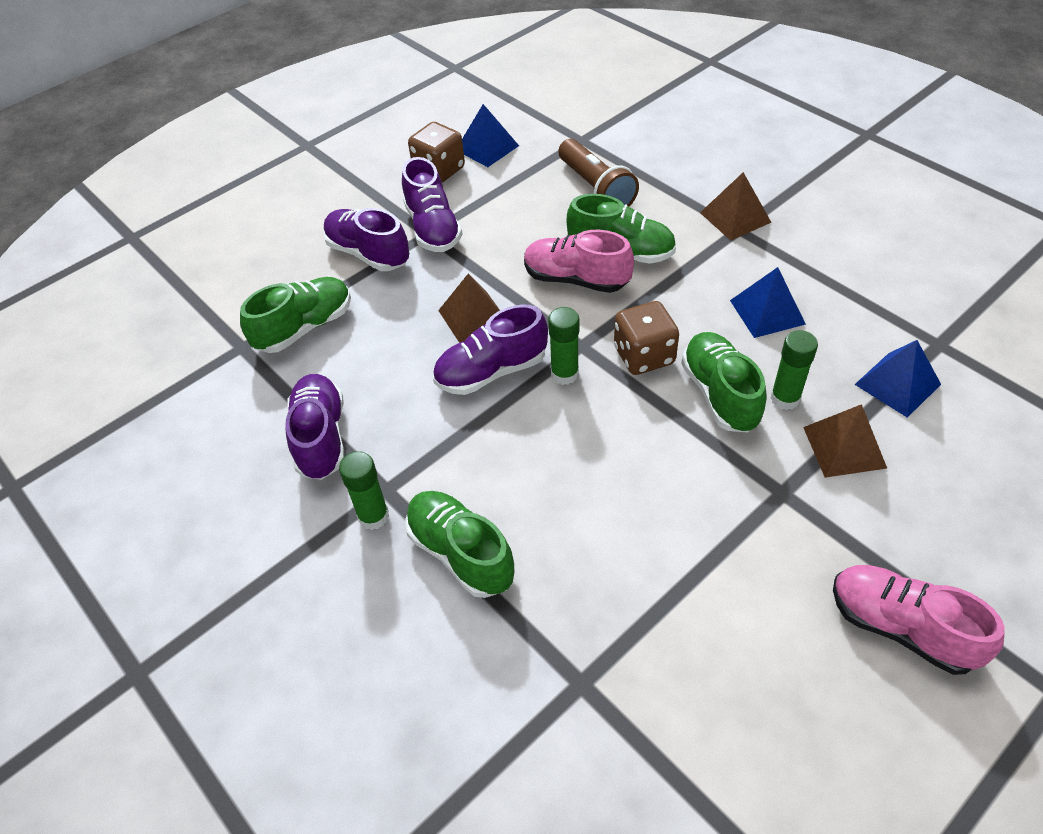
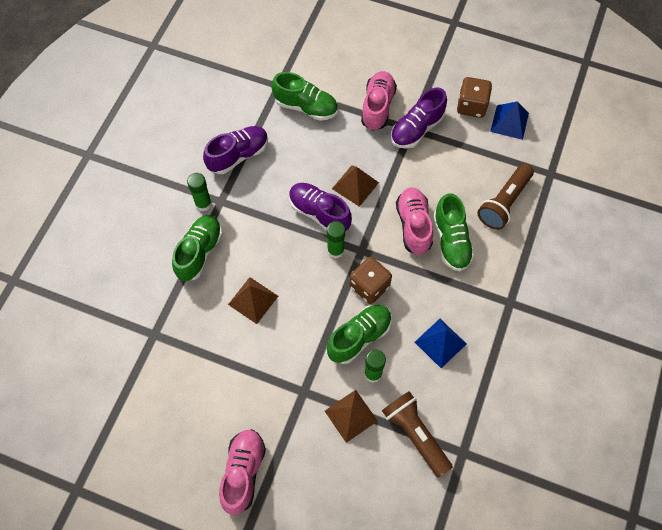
camera: 60 degrees right, 15 degrees up
purple shoe [323,208,410,271] -> pink shoe [361,71,397,131]
brown pyramid [700,172,772,241] -> brown pyramid moved to [228,277,278,324]
blue pyramid [854,340,941,418] -> brown flashlight [382,391,453,477]

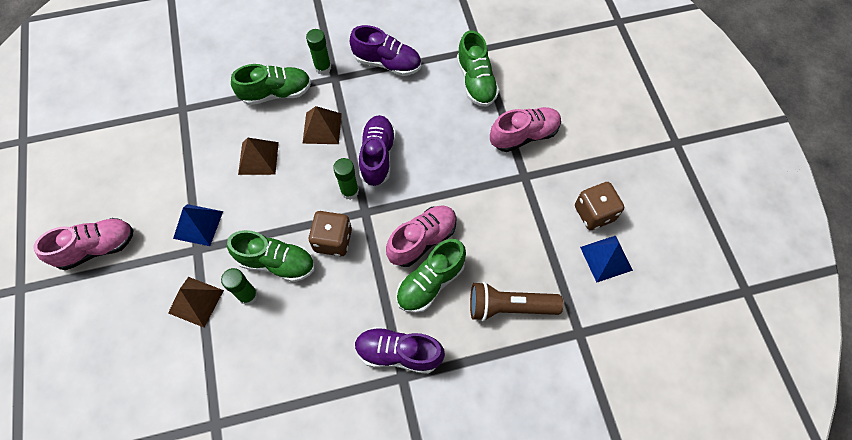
camera: 55 degrees right, 0 degrees up
brown pyramid [332,165,379,207] -> brown pyramid moved to [302,106,342,144]
brown flashlight [382,391,453,477] -> none
purple shoe [391,87,447,149] -> purple shoe moved to [355,327,445,374]
blue pyramid [415,319,466,368] -> blue pyramid moved to [173,204,223,246]

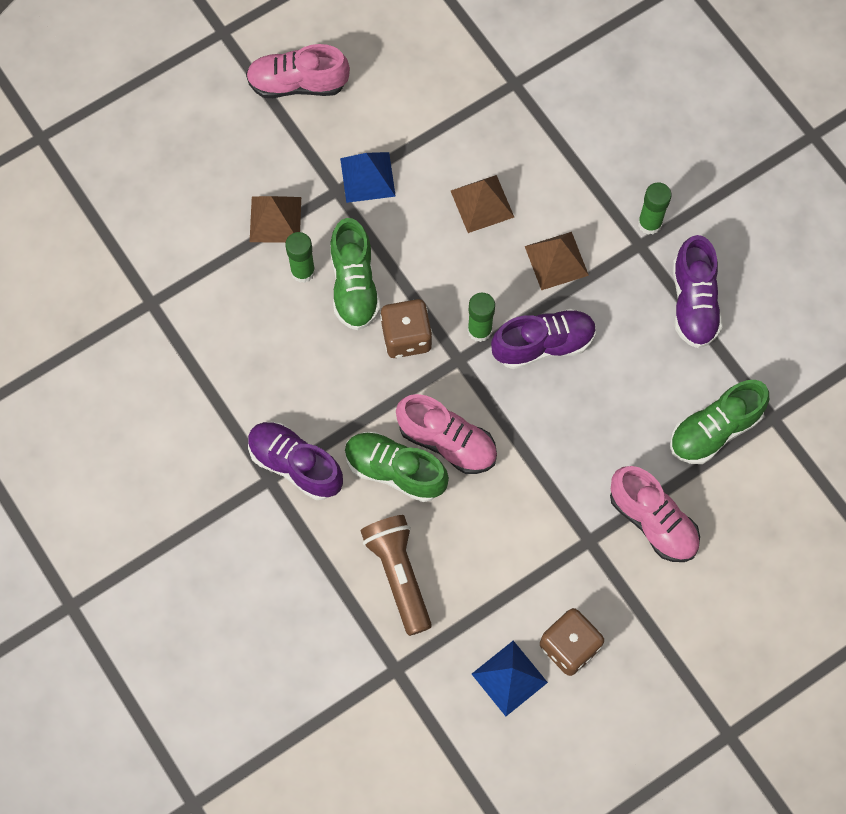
camera: 70 degrees right, 5 degrees up
pink shoe [33,218,134,270] -> pink shoe turned 135 degrees clockwise [246,44,350,98]
green shoe [231,64,311,105] -> none
purple shoe [355,327,445,374] -> purple shoe turned 45 degrees counterclockwise [248,422,343,500]

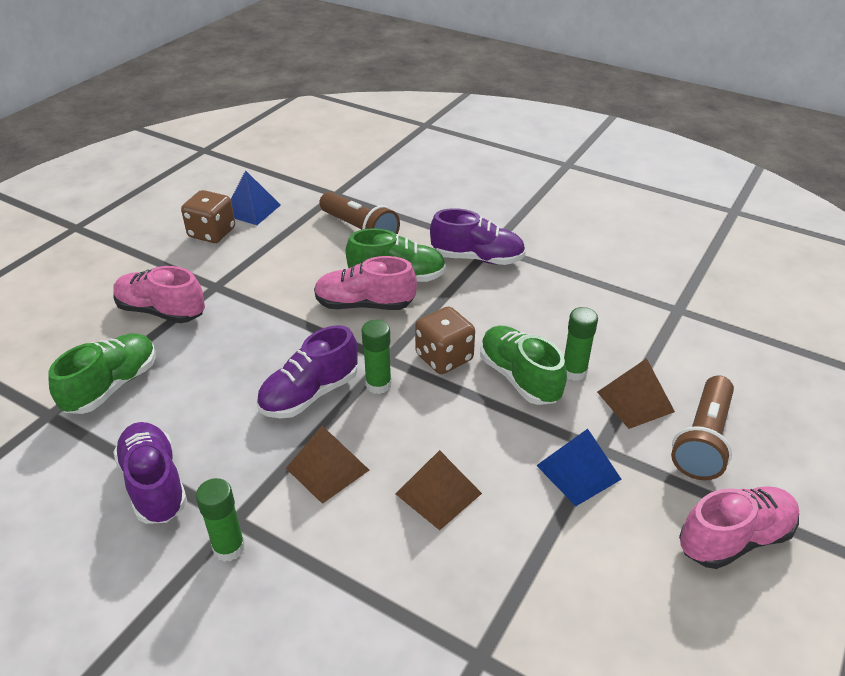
camera: 155 degrees right, 30 degrees down
none -> brown flashlight [671,375,734,480]

